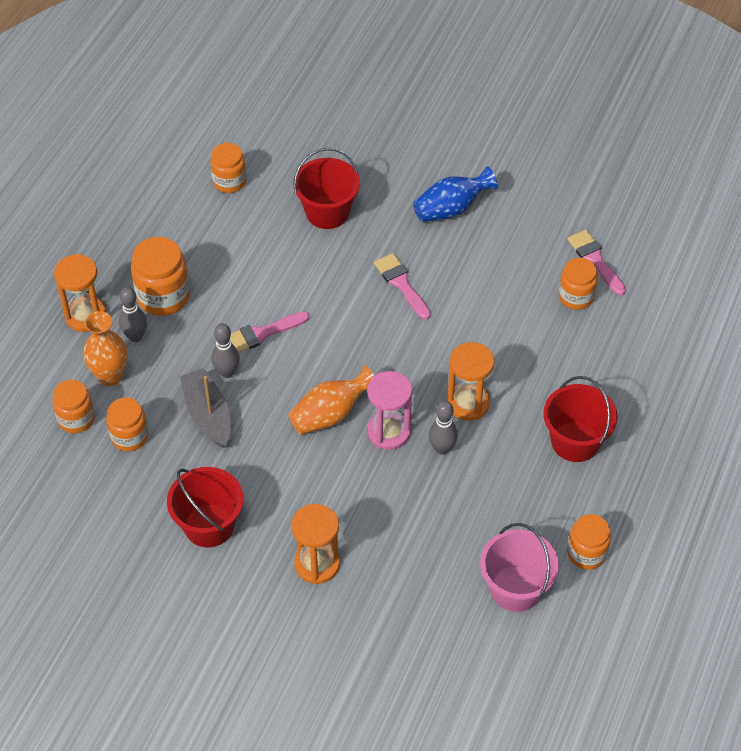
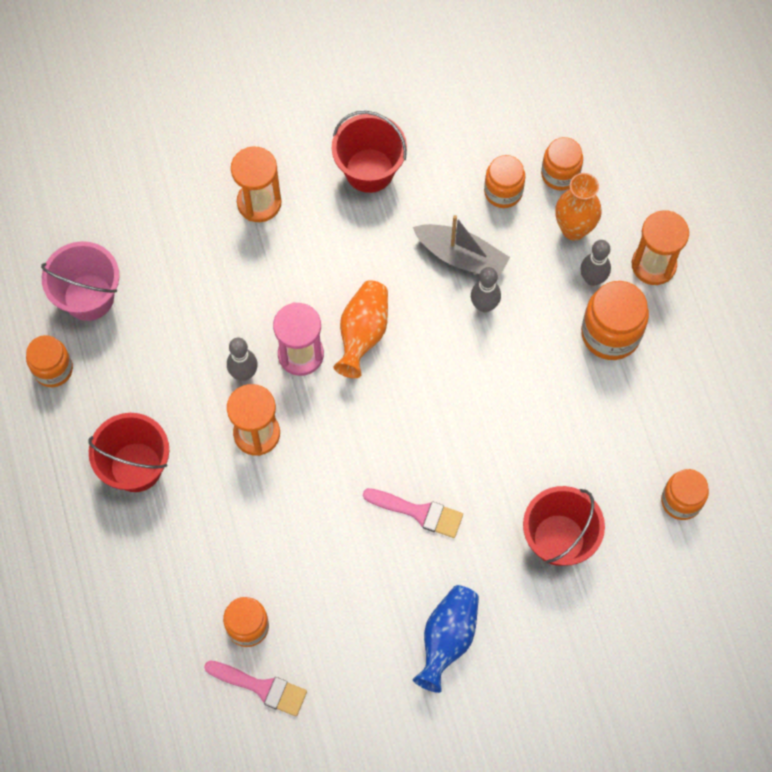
camera: 140 degrees right, 15 degrees up
pink brush [230,311,310,353] -> none

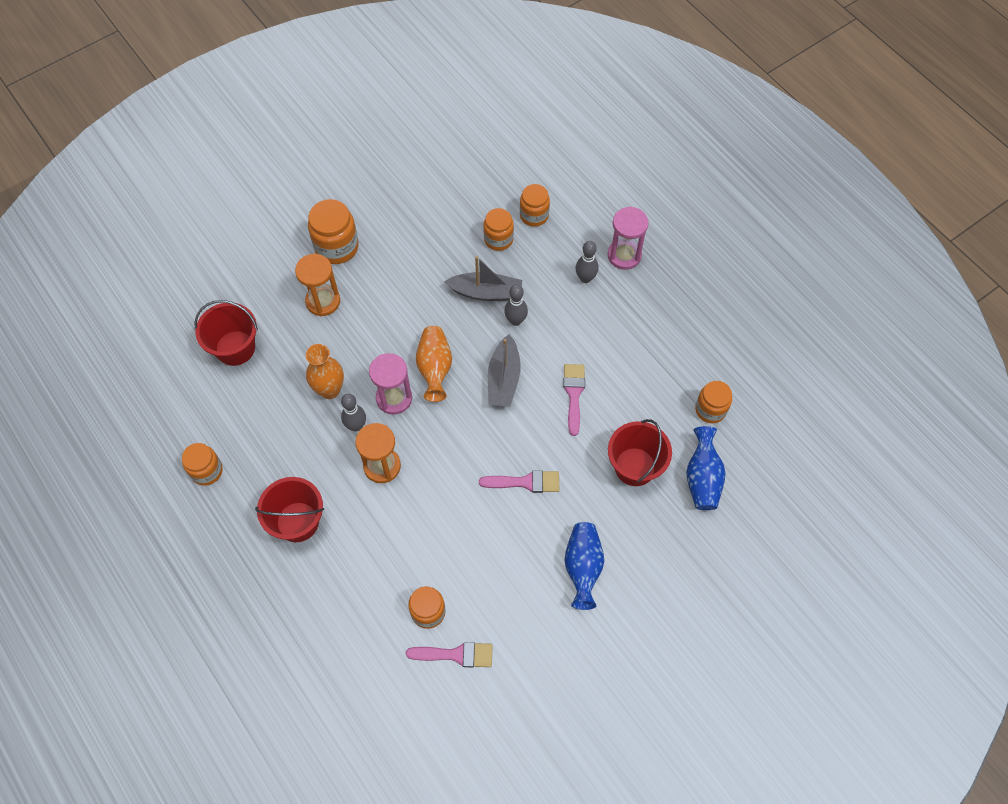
camera: 20 degrees left, 5 degrees down
pink bucket [41,241,119,321] -> none
red bucket [332,111,407,193] -> red bucket moved to [194,300,258,366]
orange vase [556,173,602,240] -> orange vase moved to [306,344,344,399]
orange jar [581,281,649,360] -> orange jar moved to [308,199,359,264]
orange hourglass [632,210,689,285] -> pink hourglass [608,207,649,270]
none -> grey boat [488,334,521,407]
none -> pink brush [563,364,585,436]
none -> blue vase [686,426,725,510]

